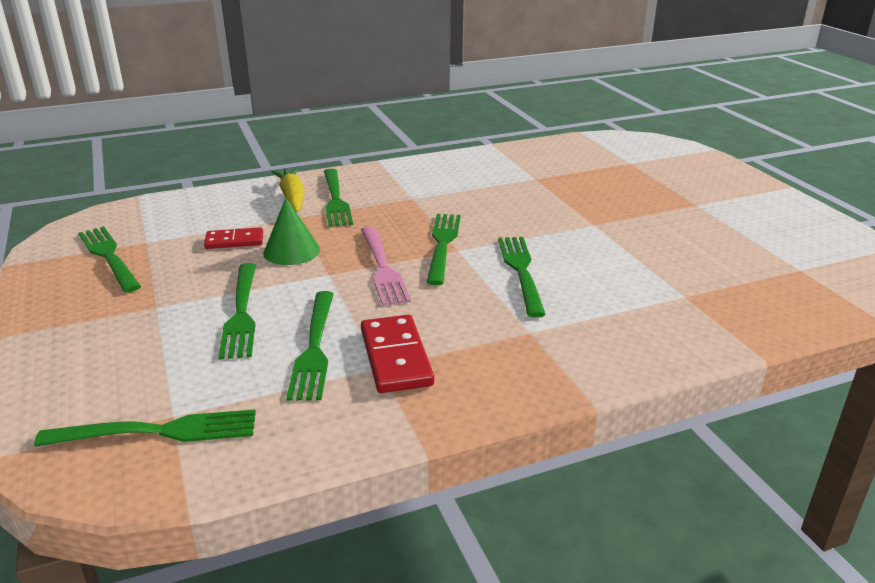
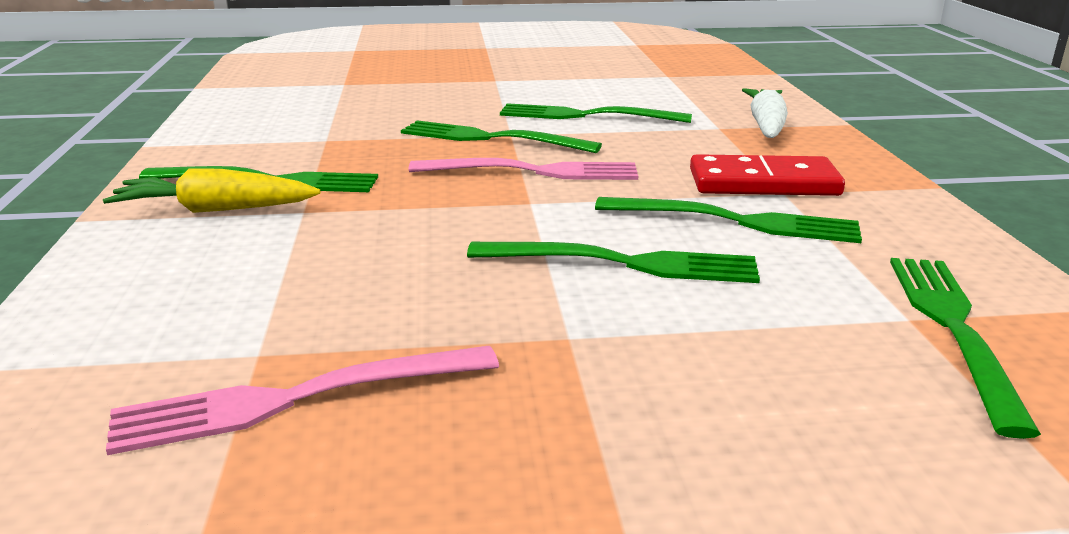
camera: 75 degrees left, 5 degrees down
green fork [78,226,141,293] -> pink fork [106,346,499,455]
red domino [204,227,263,249] -> none
green cone [263,198,320,265] -> none
none -> white carrot [742,88,788,138]

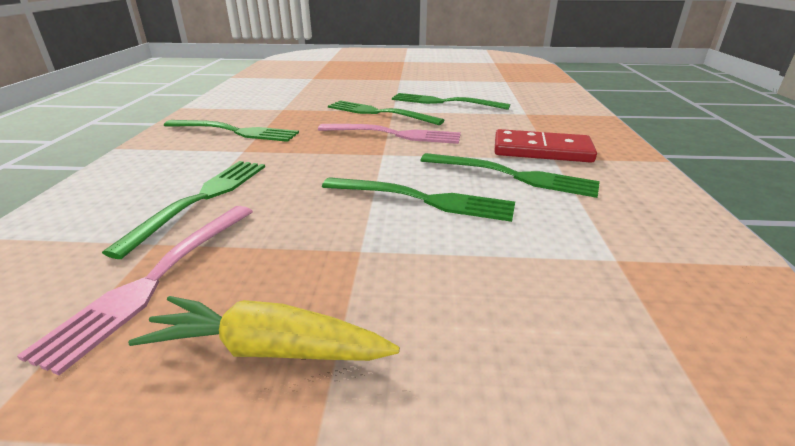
camera: 10 degrees right, 5 degrees up
yellow carrot [103,168,320,213] -> yellow carrot moved to [128,296,400,361]
pink fork [106,346,499,455] -> pink fork turned 60 degrees counterclockwise [17,206,253,375]
white carrot [742,88,788,138] -> none
green fork [890,258,1041,439] -> green fork moved to [102,161,265,259]

